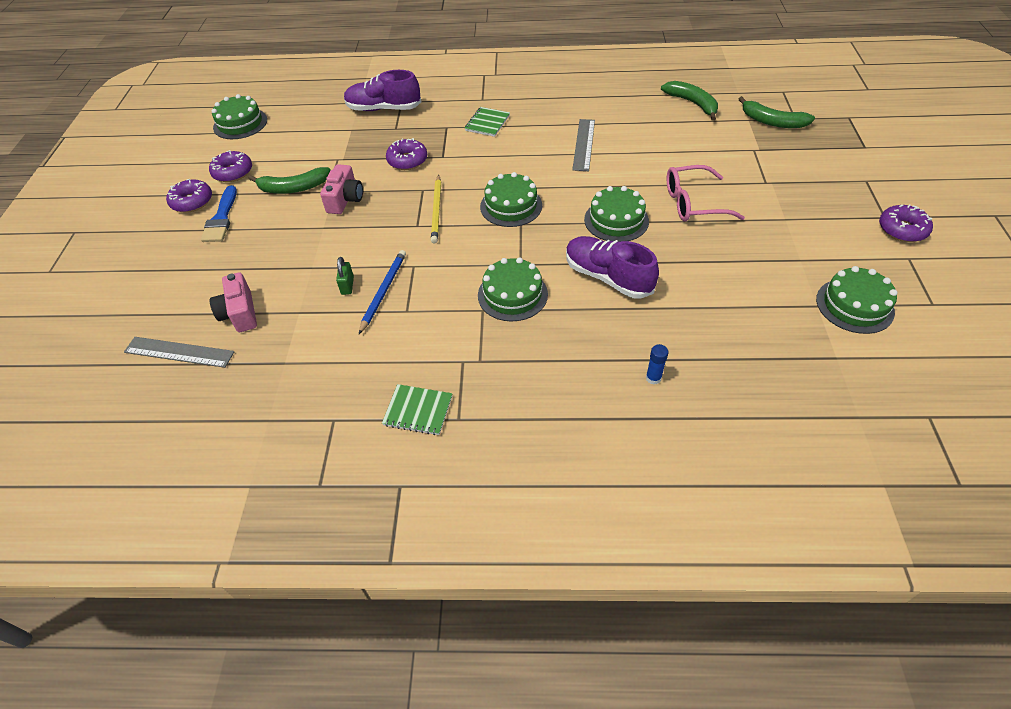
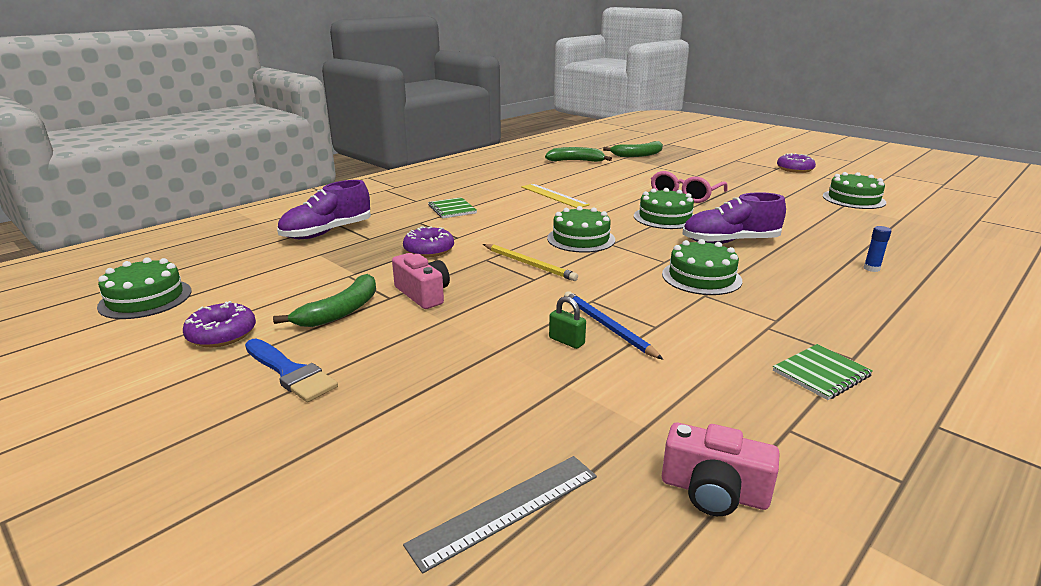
camera: 50 degrees left, 25 degrees down
purple donut [166,179,212,213] -> none
pink camera [209,272,257,332] -> pink camera moved to [662,423,780,516]
grey ruler [572,119,595,171] -> yellow ruler [521,184,590,208]

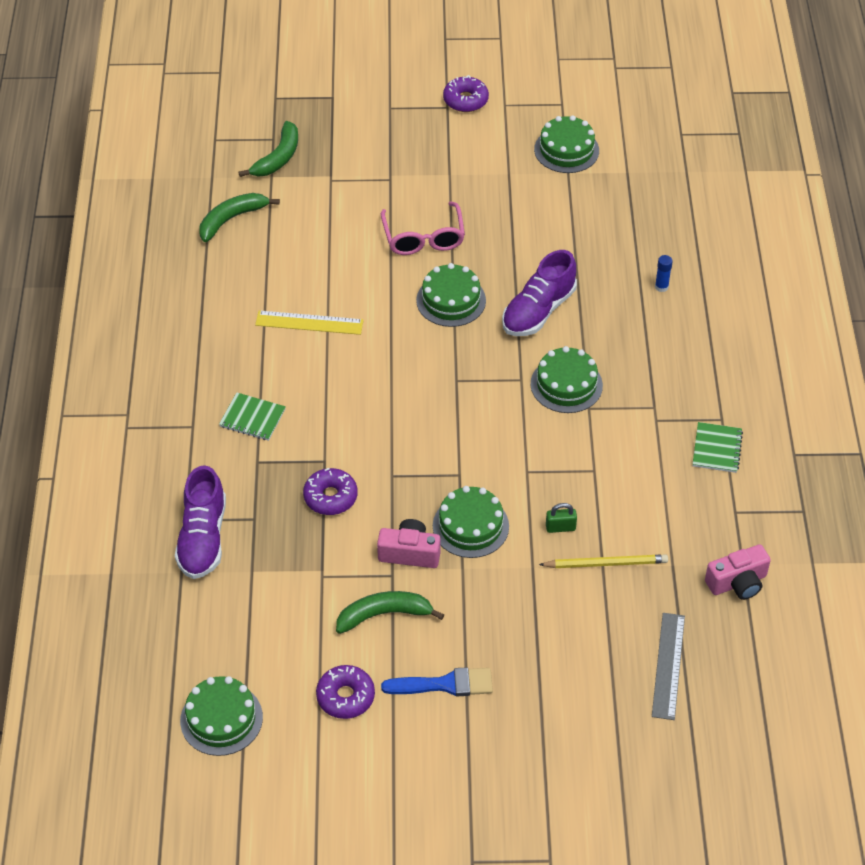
camera: 45 degrees left, 25 degrees up
green banana [273,274,376,327] -> green banana turned 90 degrees counterclockwise [336,591,444,634]
yellow pencil [483,244,578,281] -> yellow pencil moved to [539,554,668,568]
green cake [547,206,615,253] -> green cake moved to [433,486,509,558]
blue pencil [564,291,663,360] -> none

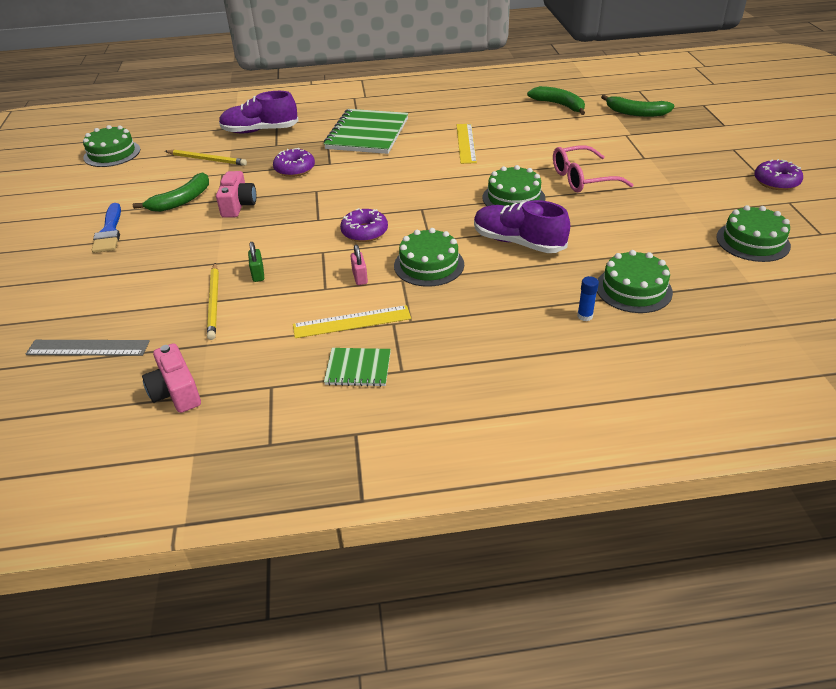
camera: 85 degrees right, 10 degrees down
green notebook [219,392,286,441] -> green notebook [324,109,408,154], size x2.01
purple donut [316,665,375,719] -> purple donut moved to [340,208,388,242]
green banana [336,591,444,634] -> green banana turned 60 degrees clockwise [133,172,209,212]
green cake [433,486,509,558] -> green cake moved to [597,250,673,313]
none -> yellow pencil [165,149,247,166]
none -> yellow ruler [293,305,411,338]
none -> pink padlock [350,244,368,285]

